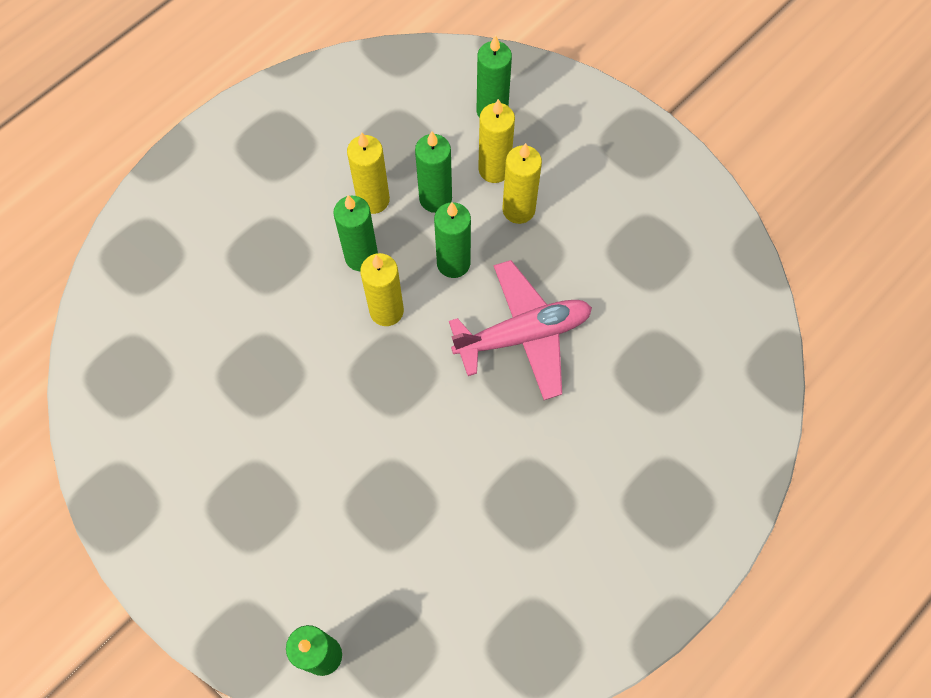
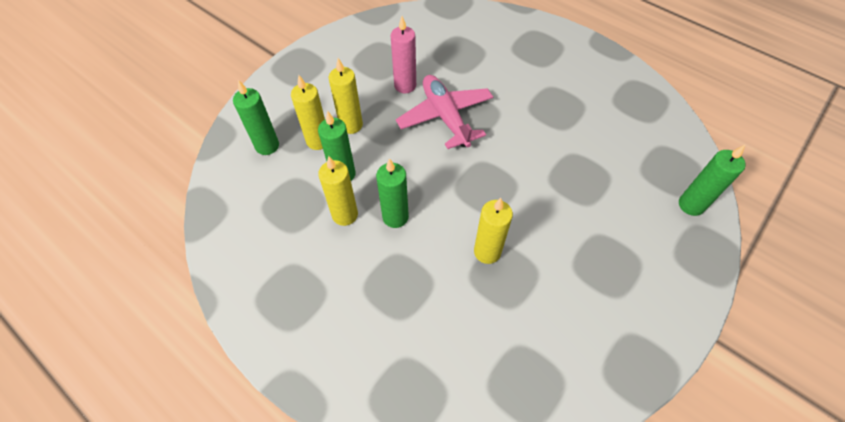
camera: 95 degrees left, 10 degrees down
yellow candle [360,253,404,326] -> yellow candle moved to [474,198,513,264]
green candle [434,202,471,278] -> none
none -> pink candle [391,16,416,94]

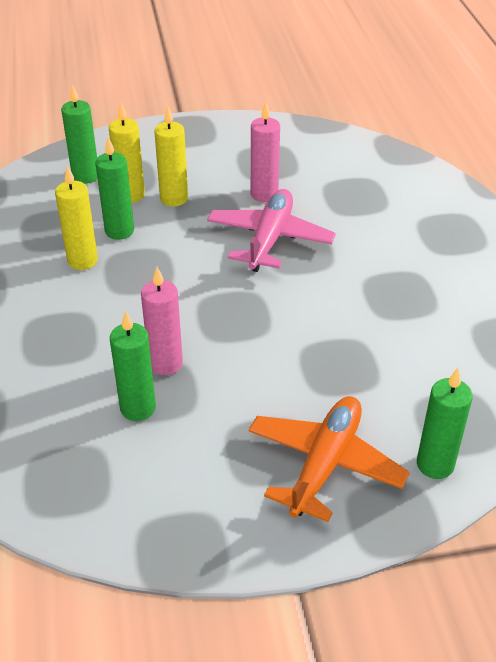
camera: 40 degrees right, 15 degrees down
green candle [376,158,409,228] -> green candle moved to [110,310,156,421]
yellow candle [474,198,513,264] -> pink candle [141,267,183,375]
none -> orange plane [248,396,410,522]

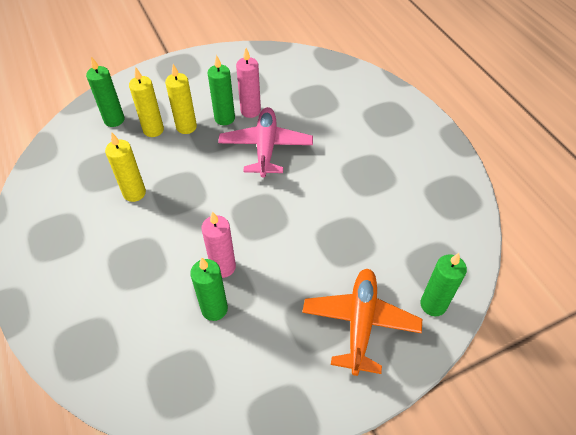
camera: 15 degrees left, 10 degrees up
green candle [95,137,134,240] -> green candle moved to [208,55,235,125]

